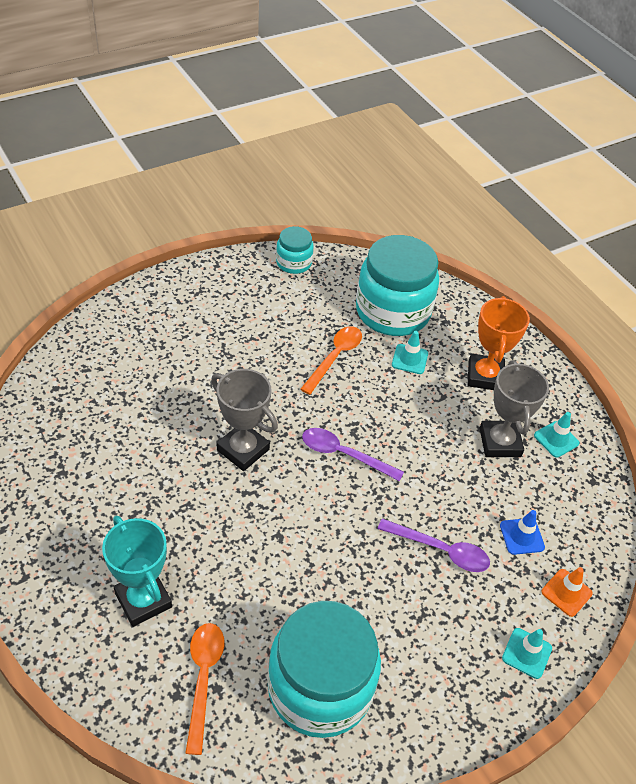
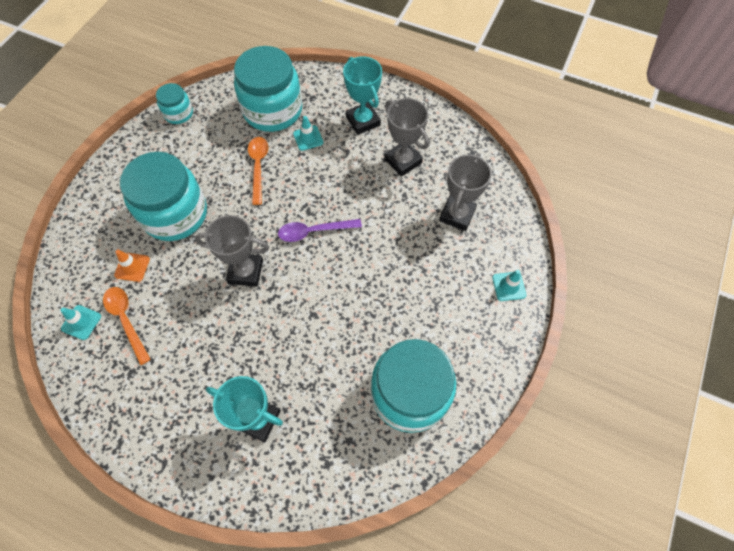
camera: 30 degrees left, 15 degrees up
orange spoon [185,623,224,755] -> orange spoon moved to [103,287,151,365]
purple spoon [378,518,490,572] -> none
orange trophy [468,296,530,390] -> turquoise trophy [343,56,382,135]
blue traffic cone [500,510,545,555] -> grey trophy [439,153,492,231]
turquoise traffic cone [534,412,579,458] -> turquoise traffic cone moved to [60,305,101,340]
orange traffic cone [542,567,593,617] -> orange traffic cone moved to [114,250,150,282]
none -> turquoise jar [120,152,207,241]

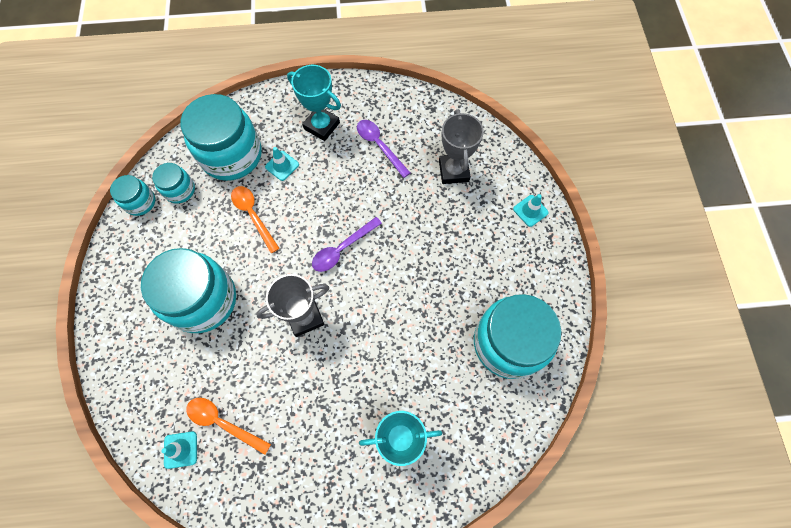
camera: 30 degrees left, 5 degrees up
orange traffic cone [114,250,150,282] -> none
grey trophy [384,98,429,177] -> purple spoon [357,120,410,178]
none -> turquoise jar [152,163,195,204]

